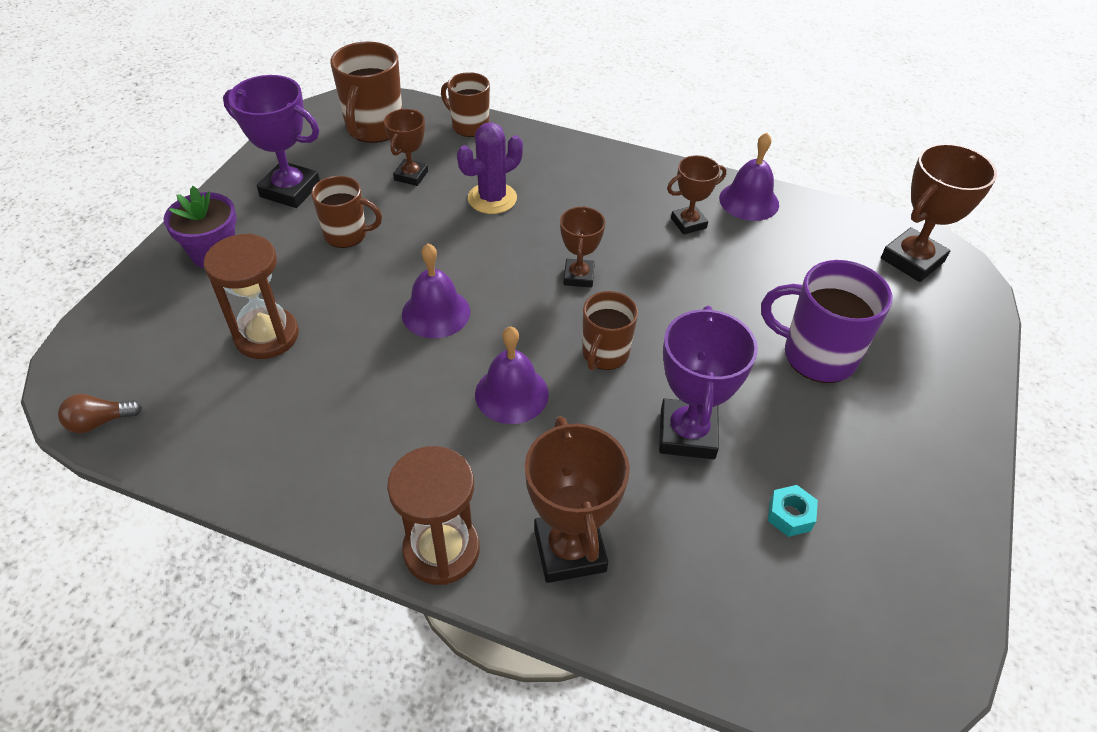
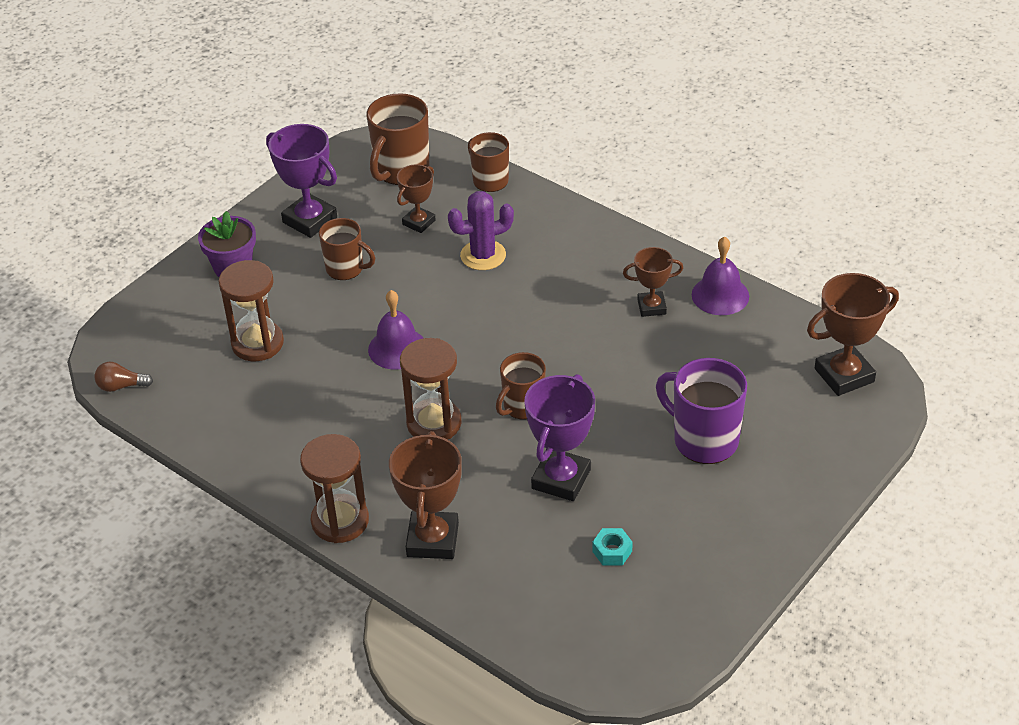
camera: 20 degrees right, 5 degrees down
purple bell [475,326,549,424] -> brown hourglass [400,338,461,440]
brown trophy [560,206,605,288] -> none

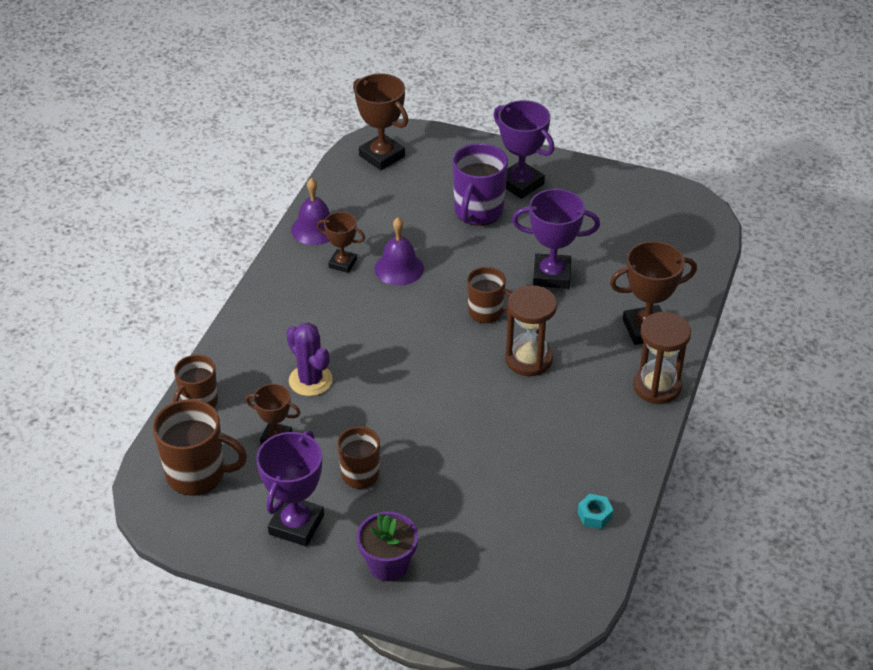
camera: 110 degrees left, 0 degrees up
brown light bulb [95,362,153,392] -> none
brown hourglass [218,260,284,361] -> none
purple bell [368,290,423,369] -> purple bell moved to [375,218,424,286]
turquoise nut [592,528,633,565] -> turquoise nut moved to [577,494,613,529]
brown trophy [623,247,683,317] -> brown trophy turned 45 degrees counterclockwise [317,212,365,273]
none -> purple trophy [494,100,555,199]

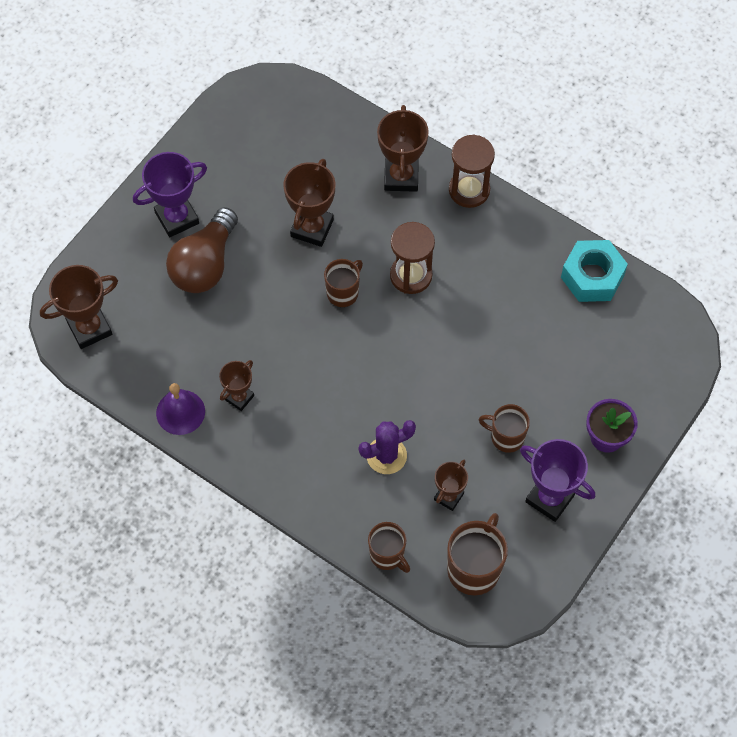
camera: 75 degrees left, 20 degrees up
purple bell [375,218,424,286] -> none
purple mug [453,143,508,226] -> brown light bulb [166,207,238,293]
purple trophy [512,189,600,289] -> brown trophy [283,159,335,247]
turquoise nut [577,494,613,529] -> turquoise nut [561,240,628,302], size x2.23

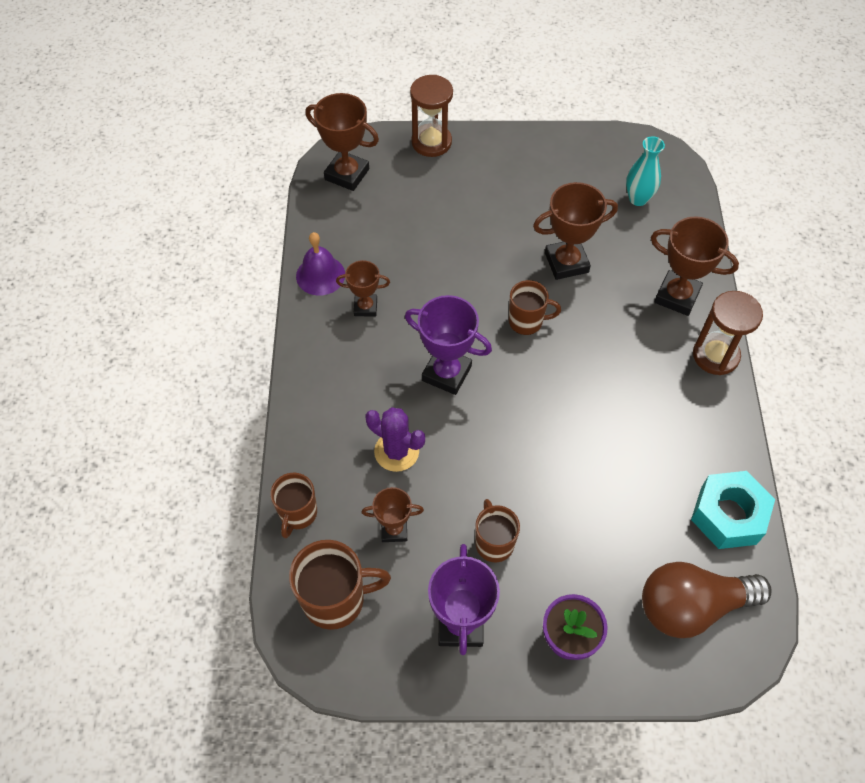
camera: 55 degrees right, 5 degrees down
purple trophy [133,152,207,237] -> purple trophy moved to [405,295,492,395]
brown light bulb [166,207,238,293] -> brown light bulb moved to [642,562,772,638]
brown trophy [377,105,429,192] -> brown trophy turned 60 degrees clockwise [651,216,739,316]
brown hourglass [390,222,435,294] -> brown hourglass moved to [410,75,453,157]
none -> turquoise vase [626,136,665,206]

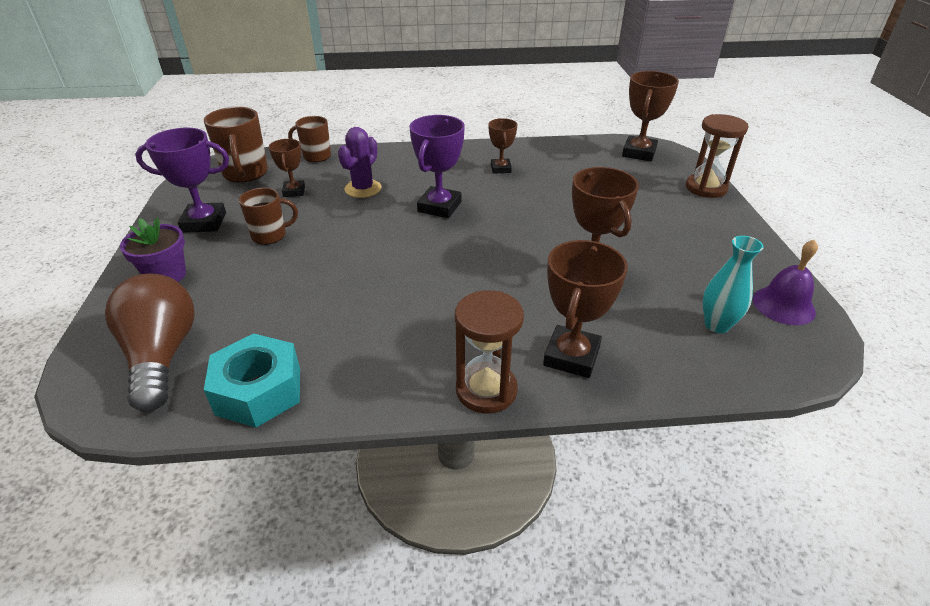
camera: 85 degrees right, 20 degrees down
purple bell [296,232,345,296] -> purple bell moved to [753,240,818,325]
brown mug [509,280,561,335] -> none

